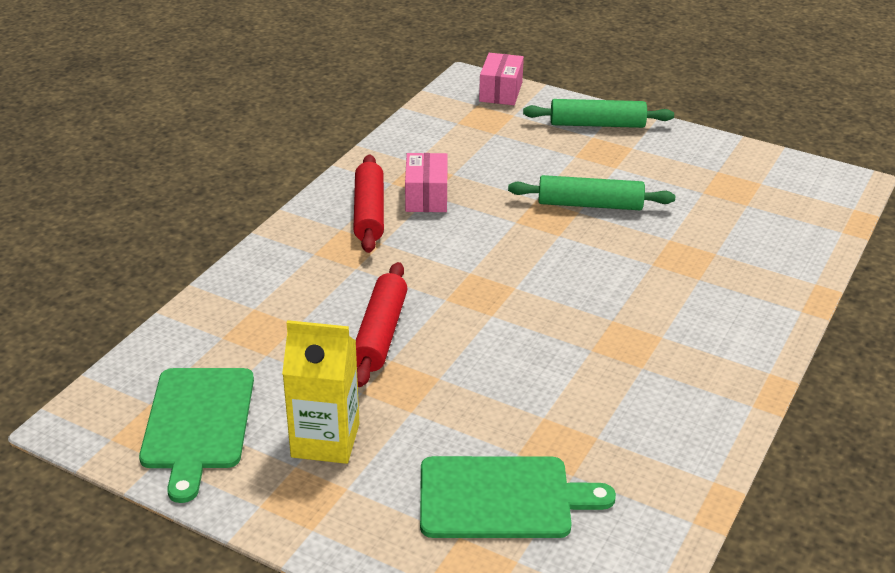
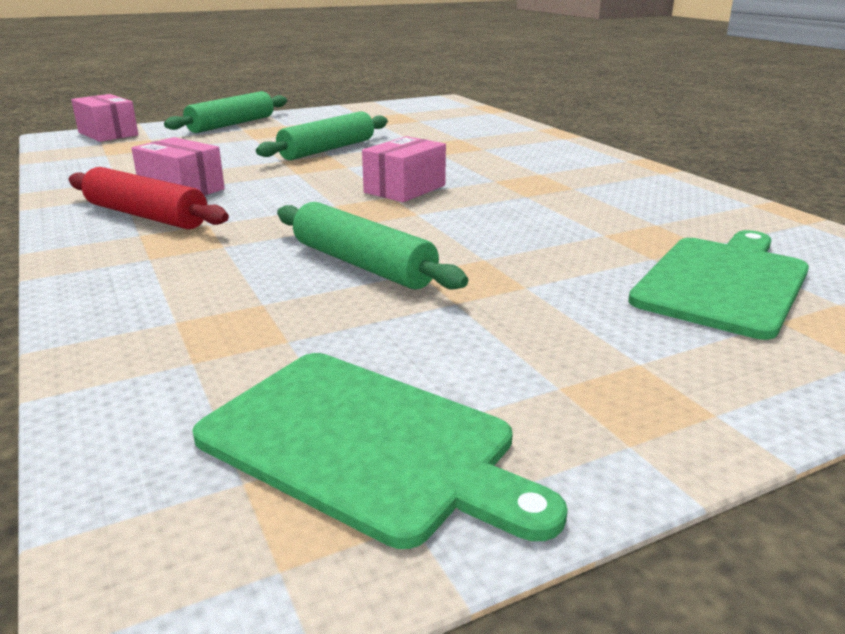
camera: 55 degrees left, 10 degrees down
yellow carton [282,320,359,464] -> none
red rolling pin [356,262,408,387] -> green rolling pin [277,202,468,290]
none -> pink box [362,136,446,202]

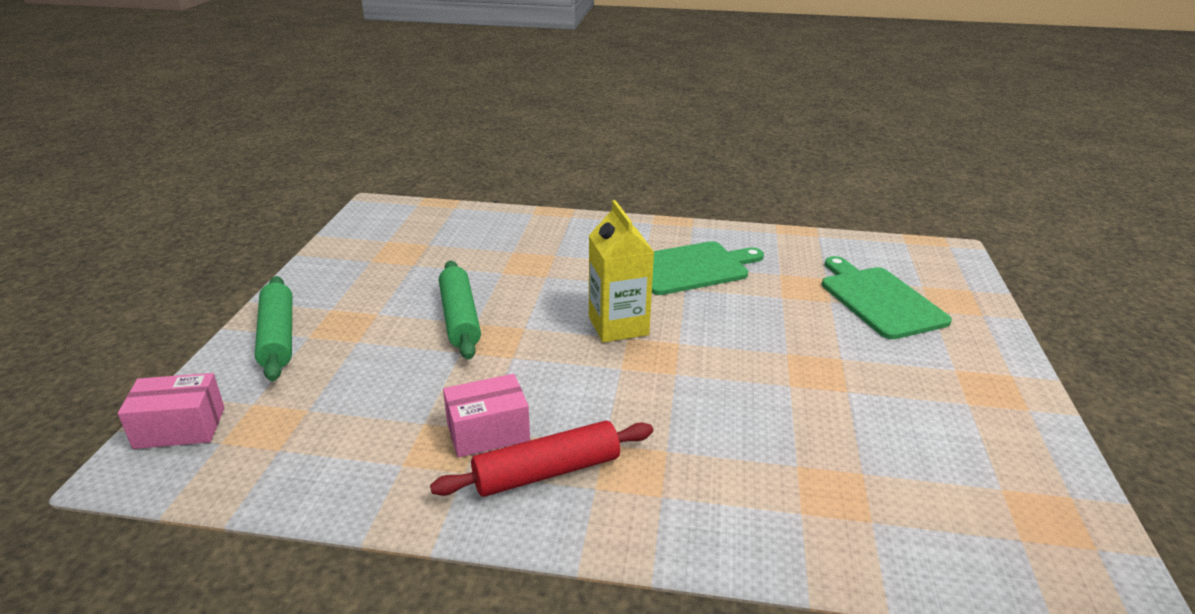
camera: 55 degrees left, 5 degrees up
green cutting board [192,353,568,549] -> green cutting board moved to [652,241,764,295]
green rolling pin [277,202,468,290] -> none
pink box [362,136,446,202] -> yellow carton [589,200,654,343]

